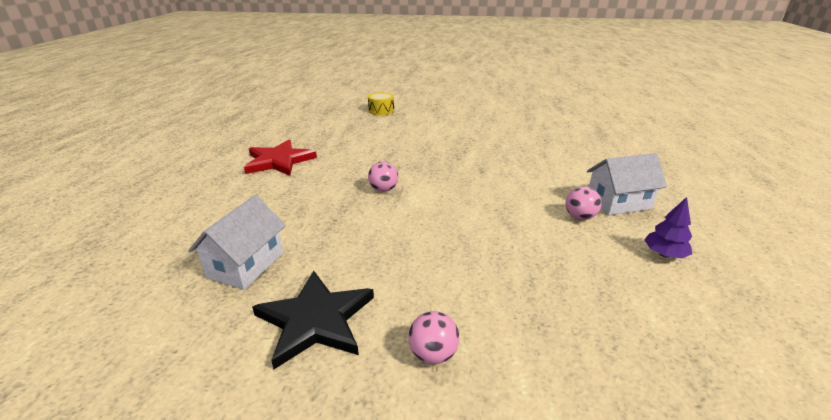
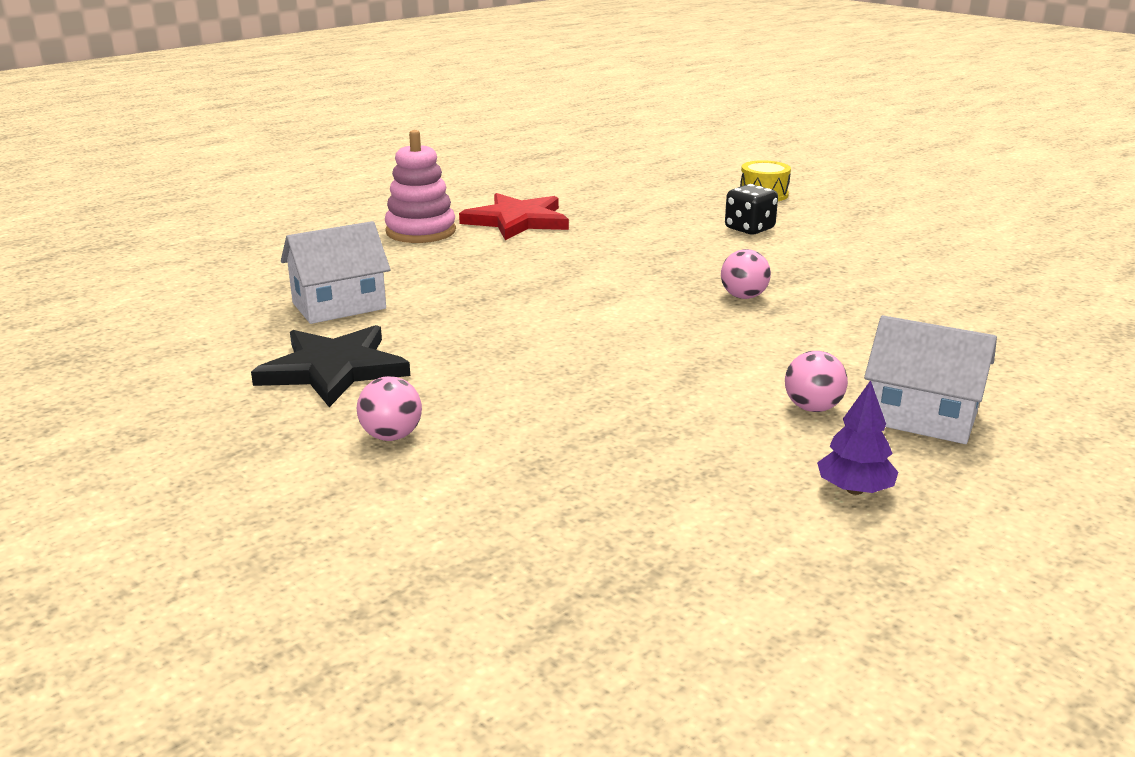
camera: 40 degrees right, 5 degrees down
pink ball [368,162,398,192] -> pink ball moved to [721,249,771,299]
none -> pink stacking toy [385,130,456,243]
none -> black dice [725,184,778,234]

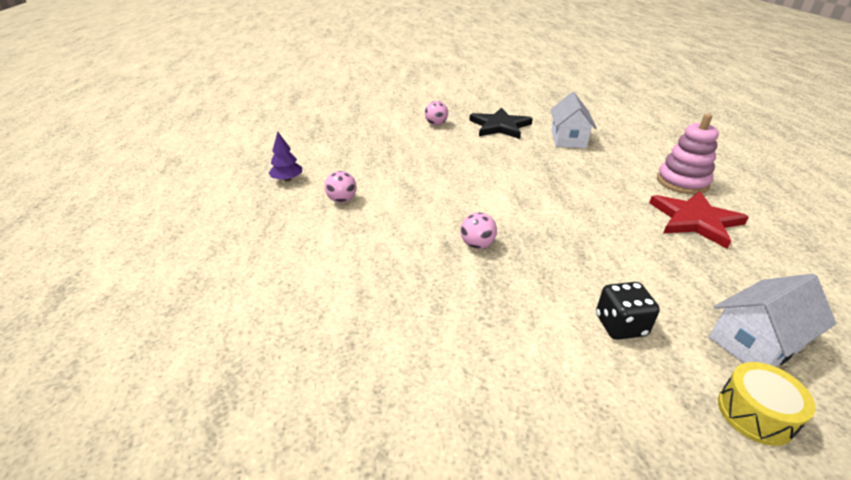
camera: 125 degrees right, 10 degrees up
white house [864,315,997,444] -> white house moved to [709,274,836,367]

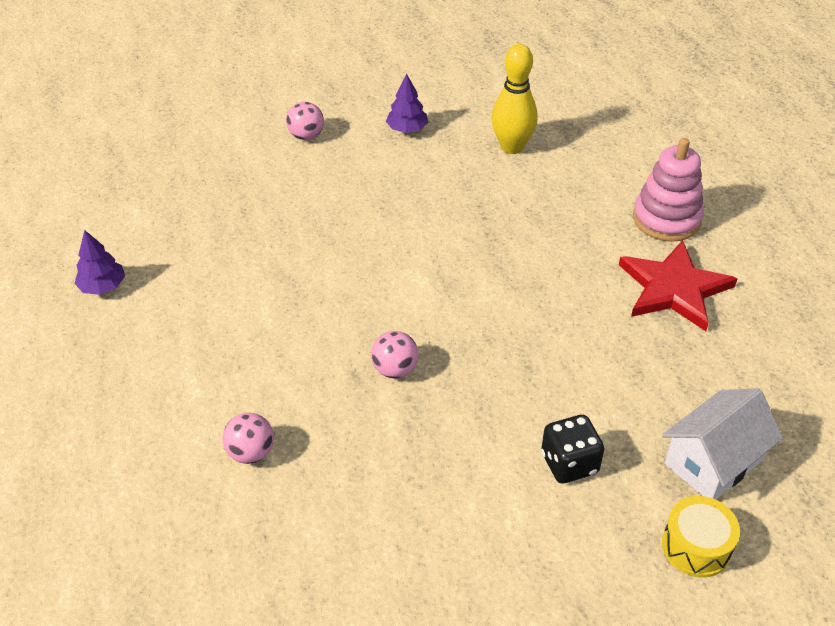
camera: 10 degrees left, 10 degrees up
pink ball [324,171,357,203] -> pink ball moved to [222,413,274,464]
black star [469,107,533,139] -> purple tree [386,73,428,133]
white house [550,92,597,148] -> yellow bowling pin [492,44,537,154]

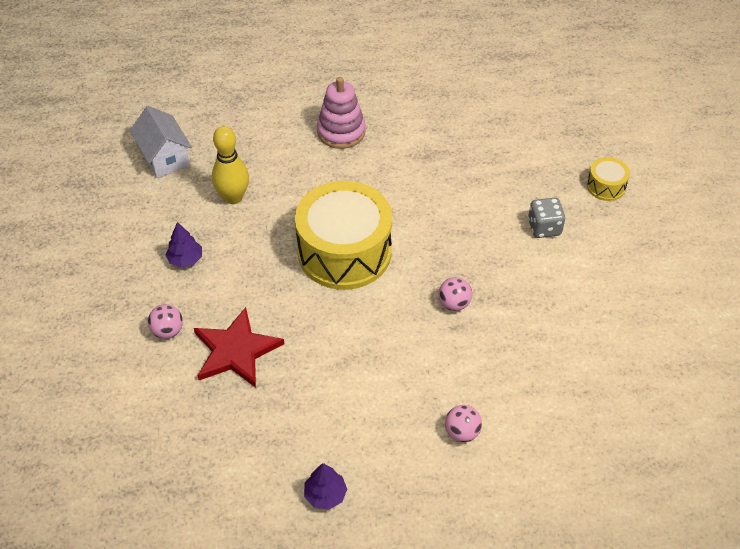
camera: 80 degrees left, 5 degrees up
pink ball [222,413,274,464] -> pink ball moved to [445,405,482,442]
black dice [541,415,604,483] -> grey dice [528,198,566,238]
red star [619,240,737,331] -> red star moved to [194,307,284,388]
white house [662,388,783,500] -> white house moved to [130,106,192,178]
none -> yellow drum [295,181,392,290]

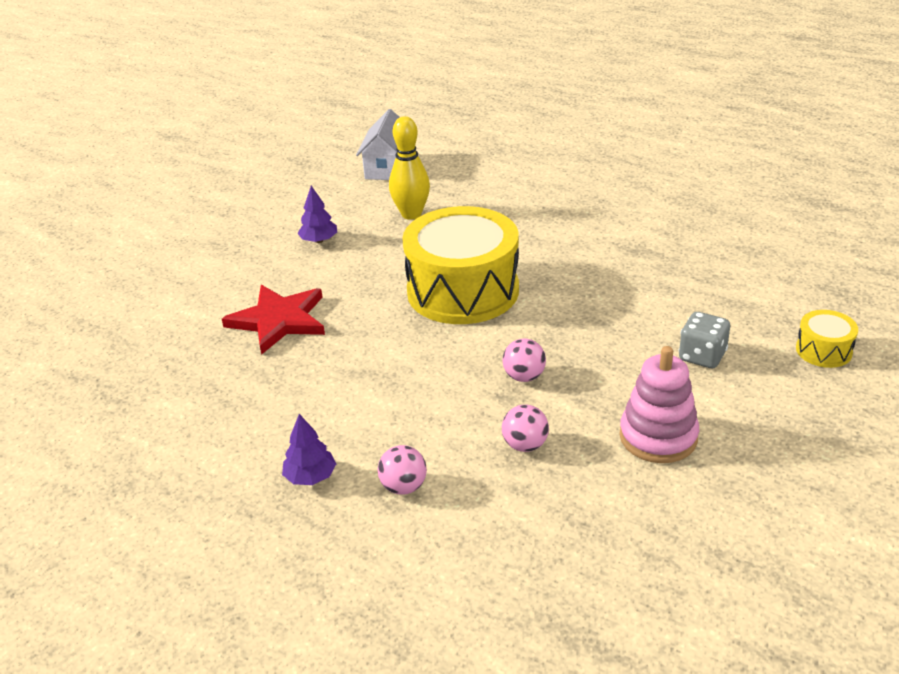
camera: 40 degrees right, 15 degrees down
pink ball [148,304,183,339] -> pink ball moved to [502,405,549,452]
purple tree [304,463,347,510] -> purple tree moved to [282,414,336,485]
pink stacking toy [317,77,366,149] -> pink stacking toy moved to [620,346,699,463]

